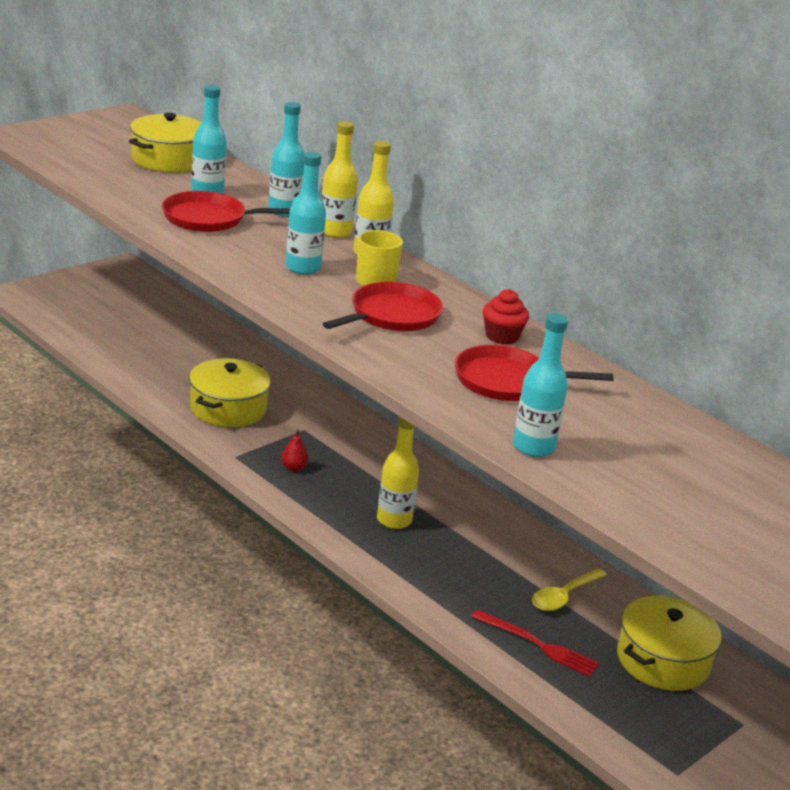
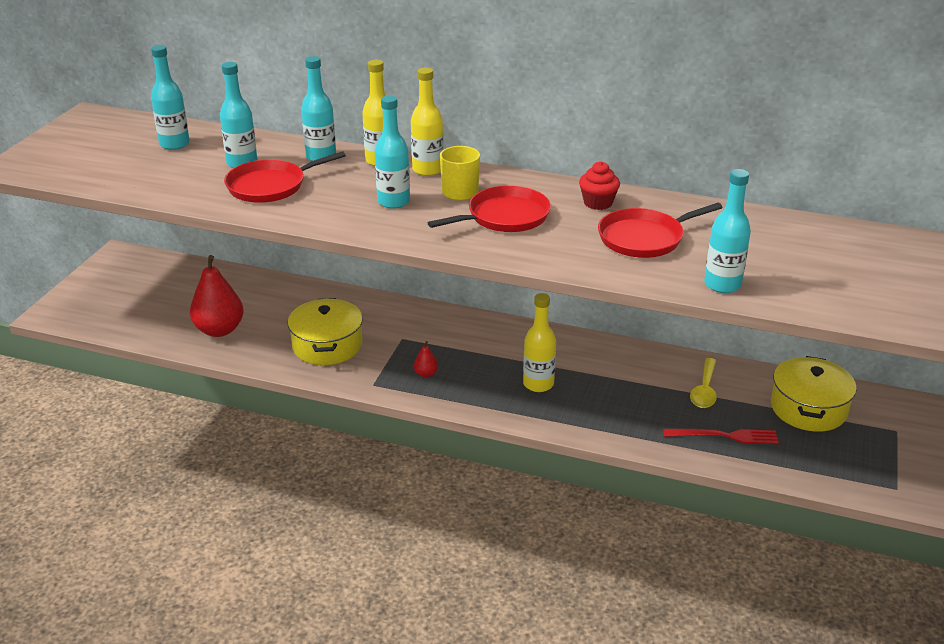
camera: 25 degrees left, 5 degrees up
yellow pot [129,113,202,172] -> turquoise bottle [151,45,190,150]
red pan [323,282,443,331] -> red pan turned 45 degrees clockwise [428,186,551,232]
none -> red pear [190,255,244,337]

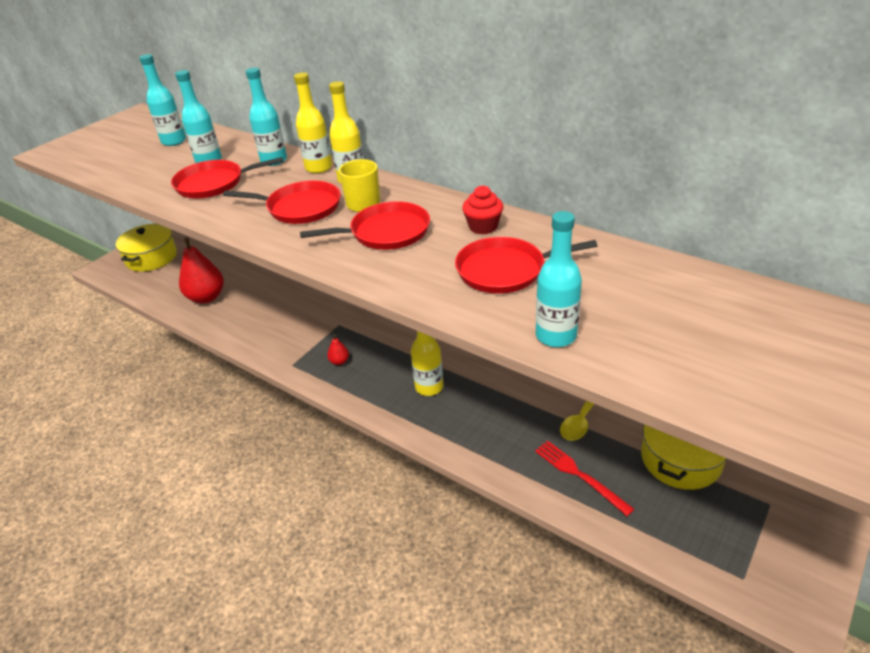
camera: 20 degrees right, 5 degrees up
yellow pot [288,298,363,365] -> yellow pot moved to [116,224,177,272]
turquoise bottle [375,96,410,209] -> red pan [223,181,341,224]
red fork [663,429,779,444] -> red fork turned 150 degrees counterclockwise [535,441,634,516]

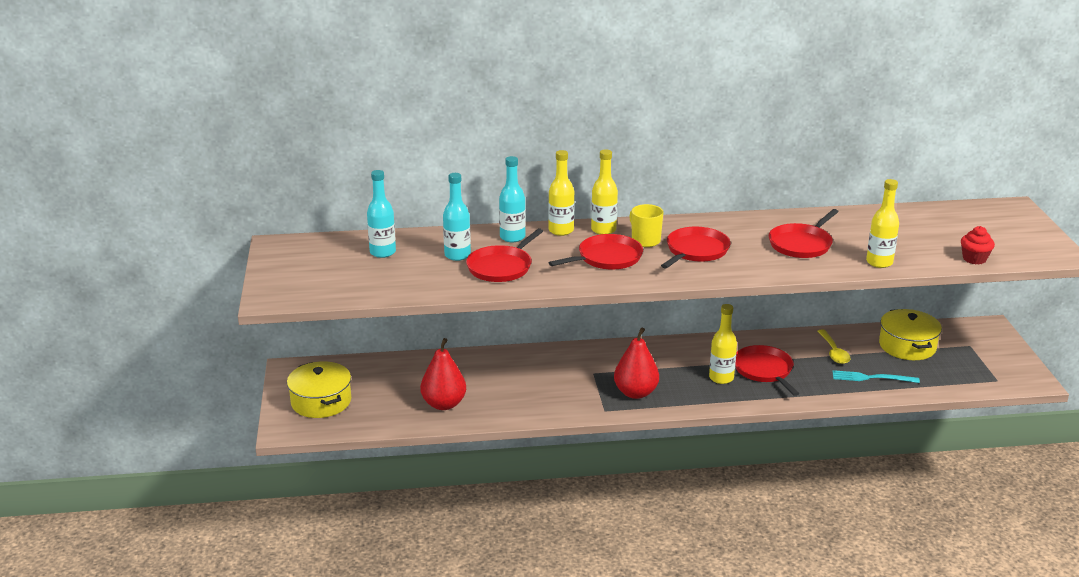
camera: 45 degrees left, 10 degrees down
red pear [327,335,349,365] -> red pear [614,327,659,399], size x2.27
red cupcake [462,186,504,235] -> red cupcake moved to [961,226,995,264]
red fork [535,441,634,516] -> turquoise fork [833,370,920,383]
turquoise bottle [536,211,582,347] -> yellow bottle [866,179,899,268]
none -> red pan [735,345,799,396]

